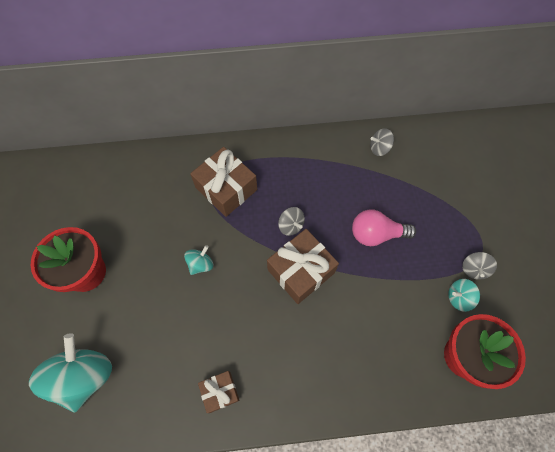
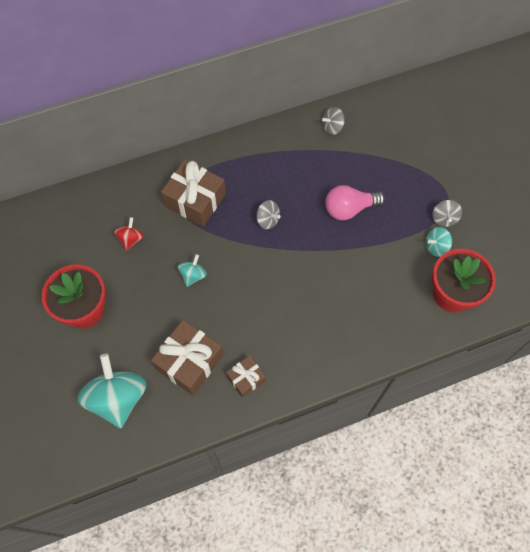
camera: 15 degrees left, 0 degrees up
brown gift [267,229,339,304] -> brown gift moved to [151,320,223,395]
none -> red spinning top [114,217,144,251]

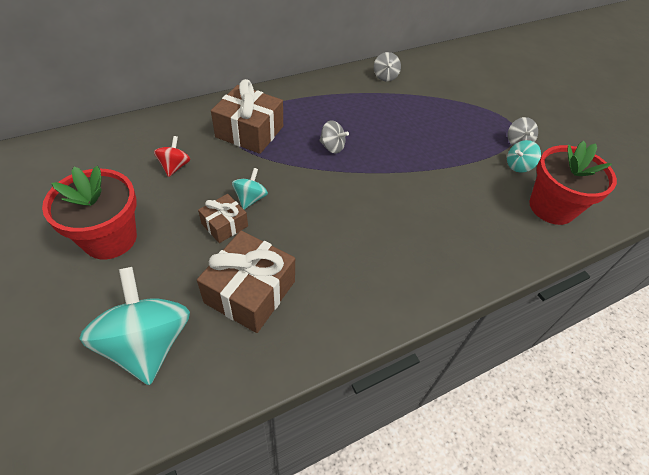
camera: 10 degrees left, 15 degrees down
brown gift [226,355,266,398] -> brown gift moved to [198,194,248,243]
grey spinning top [322,107,345,135] -> grey spinning top turned 60 degrees counterclockwise [374,52,401,82]
pink light bulb [325,185,385,220] -> none

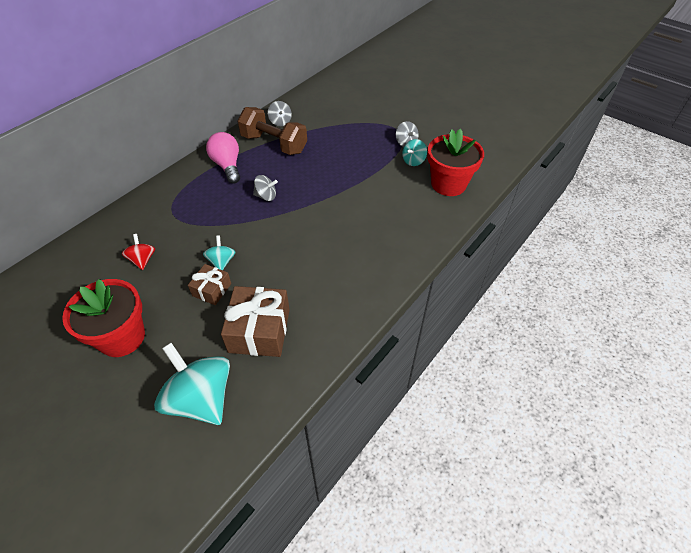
camera: 20 degrees left, 0 degrees up
brown gift [211,79,283,154] -> none
none -> pink light bulb [206,132,240,183]
none -> brown dumbbell [237,107,307,155]

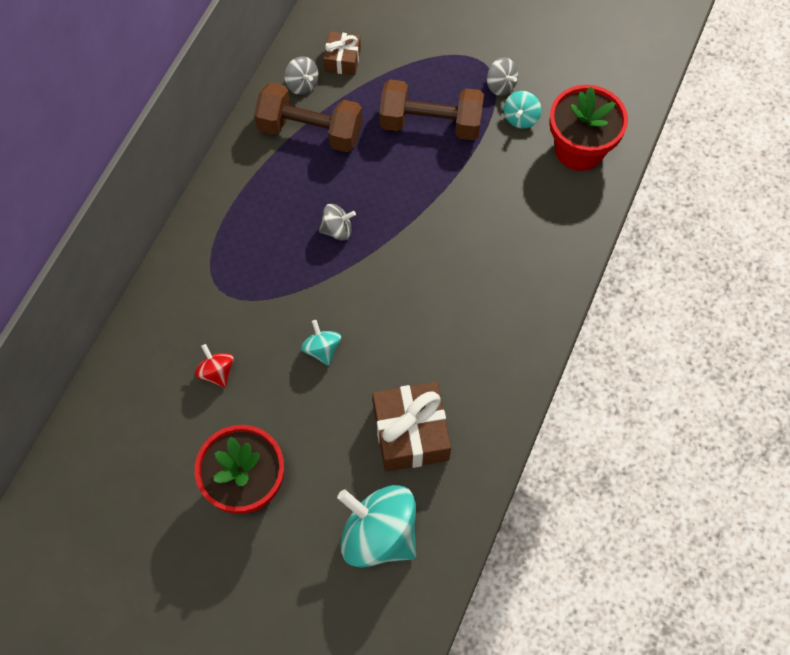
camera: 15 degrees left, 15 degrees up
brown gift [188,264,231,305] -> brown gift moved to [323,32,361,75]
pink light bulb [206,132,240,183] -> none
none -> brown dumbbell [379,79,484,140]

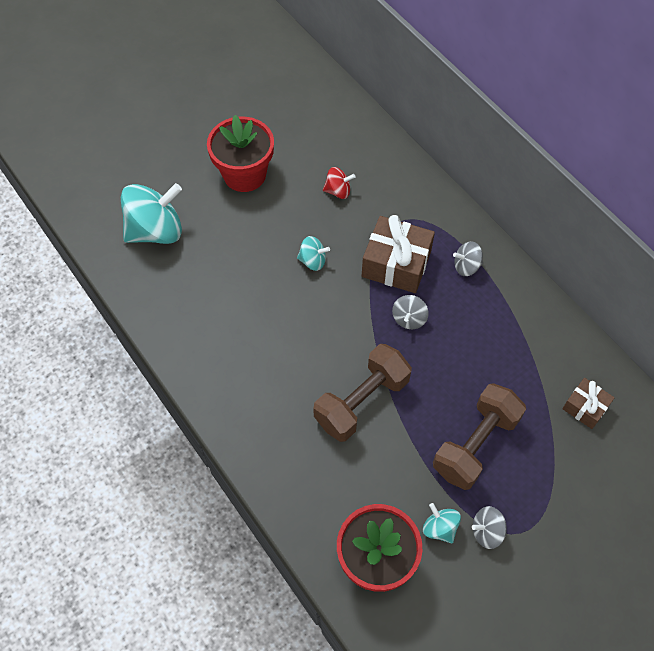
camera: 120 degrees right, 5 degrees down
brown dumbbell [254,82,362,152] -> brown dumbbell moved to [313,344,412,442]
grey spinning top [284,56,319,95] -> grey spinning top moved to [453,242,483,276]
brown gift [372,382,451,472] -> brown gift moved to [362,215,435,293]

